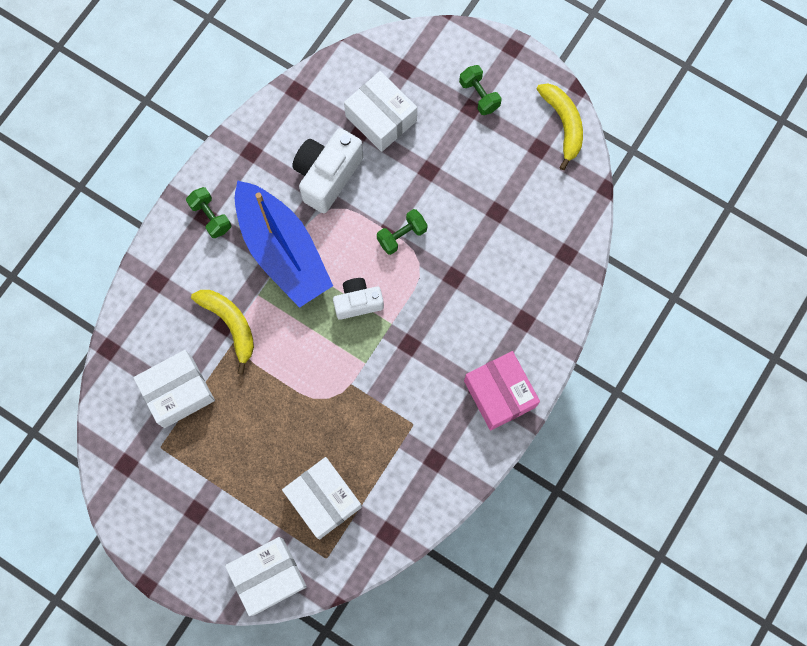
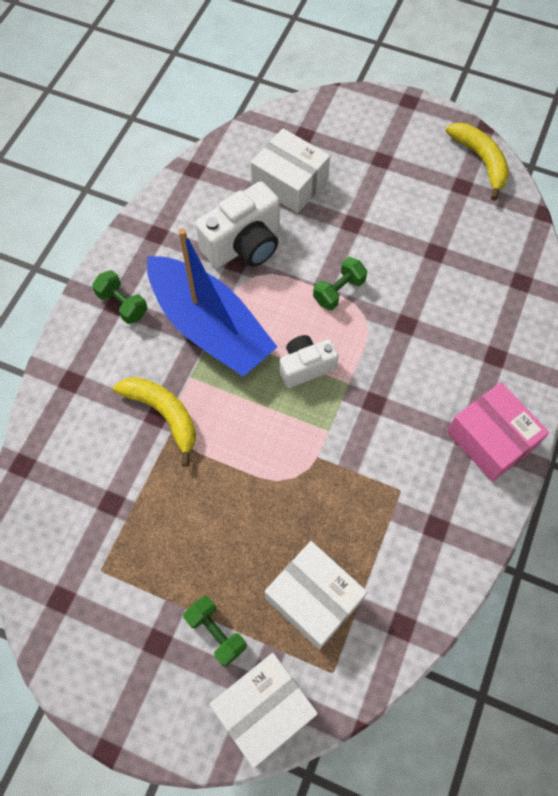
camera: 10 degrees left, 10 degrees down
white box [133,350,215,428] -> none
white camera [292,128,363,213] -> white camera turned 150 degrees counterclockwise [195,181,280,268]
green dumbbell [459,65,502,115] -> green dumbbell moved to [183,596,247,666]

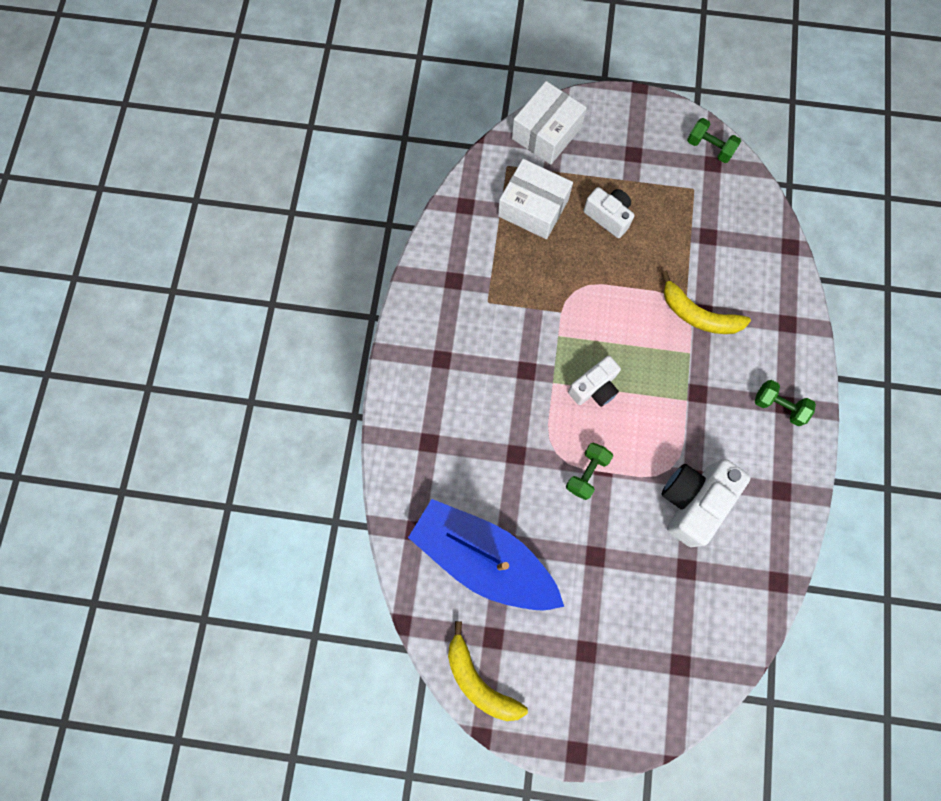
camera: 165 degrees right, 10 degrees up
blue boat [147,228,277,376] -> blue boat moved to [408,499,564,611]
green dumbbell [183,596,247,666] -> green dumbbell moved to [687,118,741,163]
white box [251,128,330,213] -> none
pink box [447,382,549,482] -> none
none -> white camera [583,187,634,238]

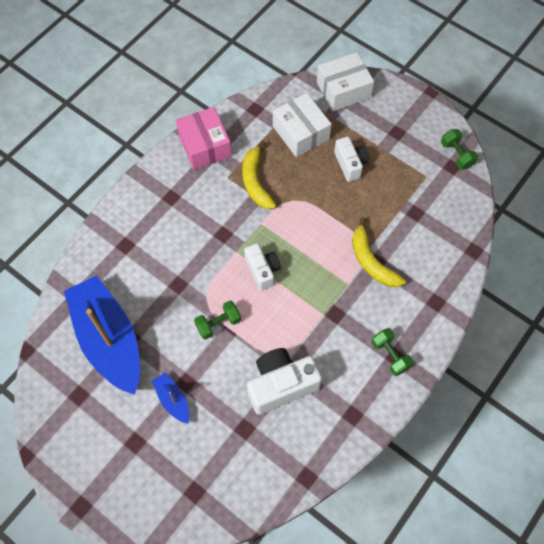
camera: 30 degrees right, 10 degrees down
yellow banana [448,621,528,721] -> yellow banana moved to [242,140,276,209]
white camera [568,356,621,407] -> white camera turned 105 degrees counterclockwise [244,243,281,291]
none -> blue boat [152,373,190,424]
none -> pink box [176,107,232,170]

